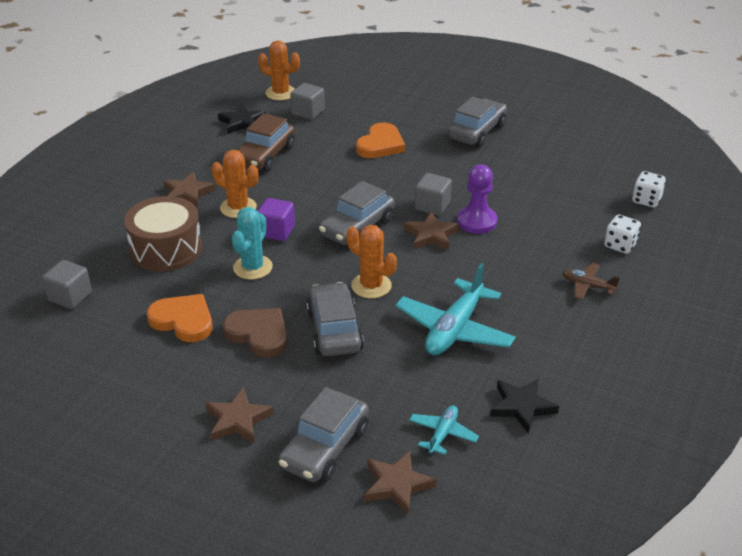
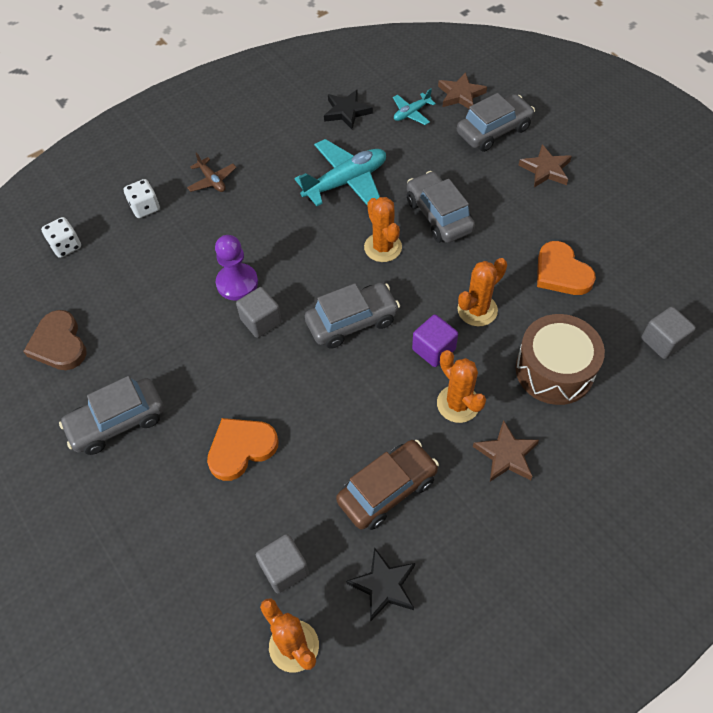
camera: 150 degrees left, 20 degrees up
brown heart [223,308,287,358] -> brown heart moved to [23,310,87,370]
turquoise cactus [232,207,273,280] -> orange cactus [457,258,507,326]
grey car [306,282,364,356] -> grey car turned 135 degrees clockwise [407,171,475,243]
brown star [404,212,459,250] -> none

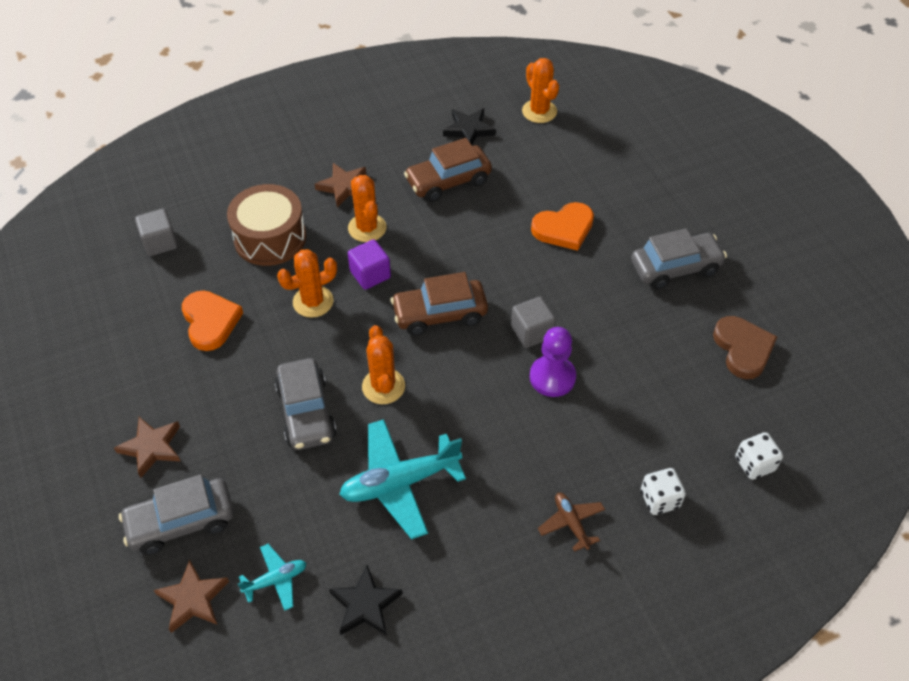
camera: 170 degrees left, 5 degrees down
grey cube [256,534,309,593] -> none
grey car [305,283,400,349] -> brown car [391,272,488,336]

